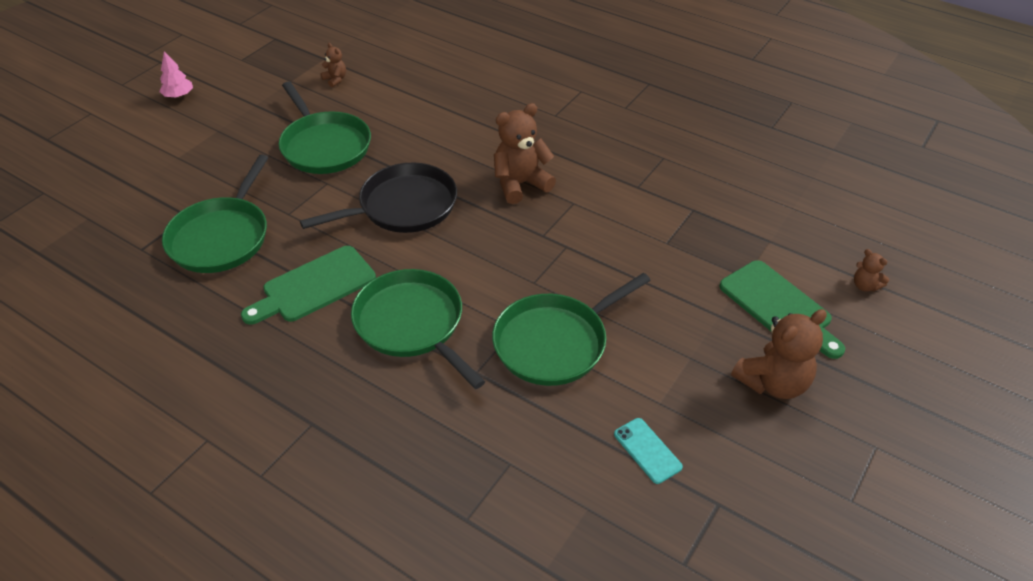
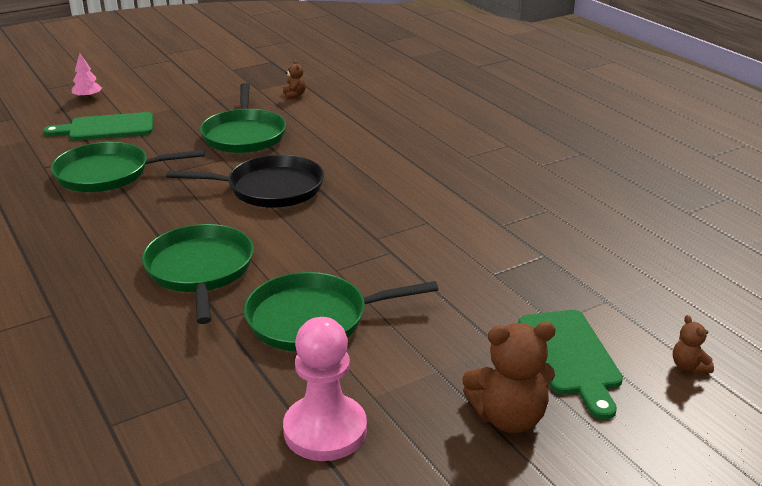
camera: 25 degrees right, 15 degrees down
pink tree [159,51,193,98] -> pink tree moved to [72,53,102,99]
green pan [162,154,269,273] -> green pan turned 45 degrees clockwise [51,142,205,192]
green cutting board [241,246,376,325] -> green cutting board moved to [43,112,153,141]
brown teddy bear [494,103,556,204] -> none
turquoise phone [614,418,683,484] -> pink pawn [283,317,367,461]

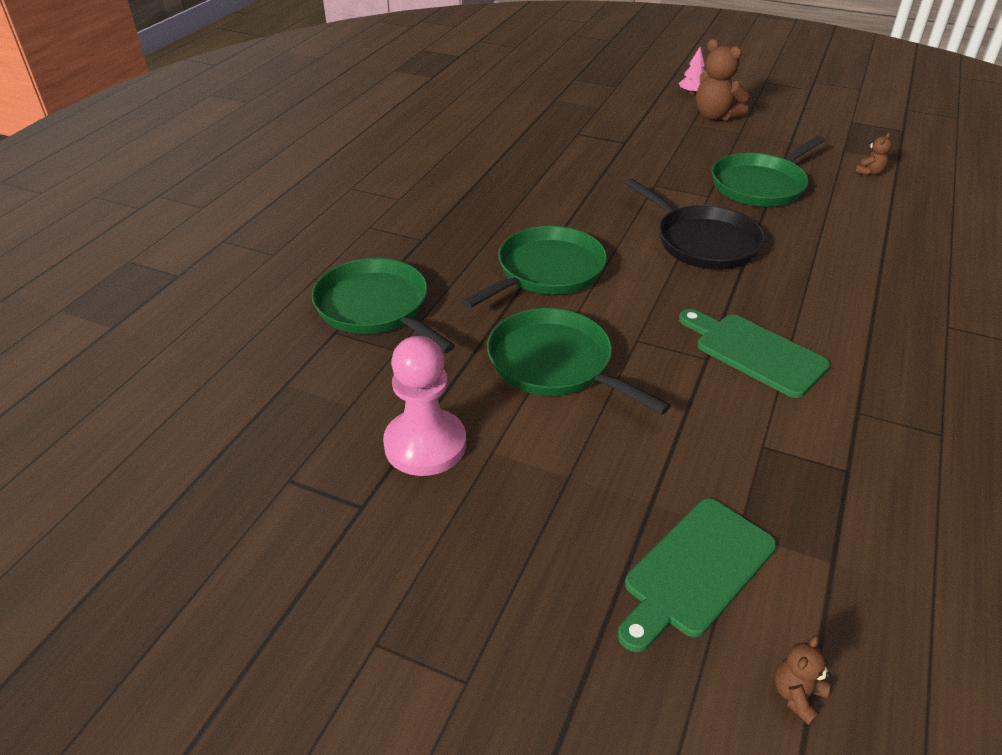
camera: 55 degrees right, 10 degrees up
green cutting board [43,112,153,141] -> green cutting board moved to [679,309,830,398]
green pan [51,142,205,192] -> green pan moved to [312,258,455,353]
brown teddy bear [462,322,556,433] -> brown teddy bear moved to [696,39,749,121]

